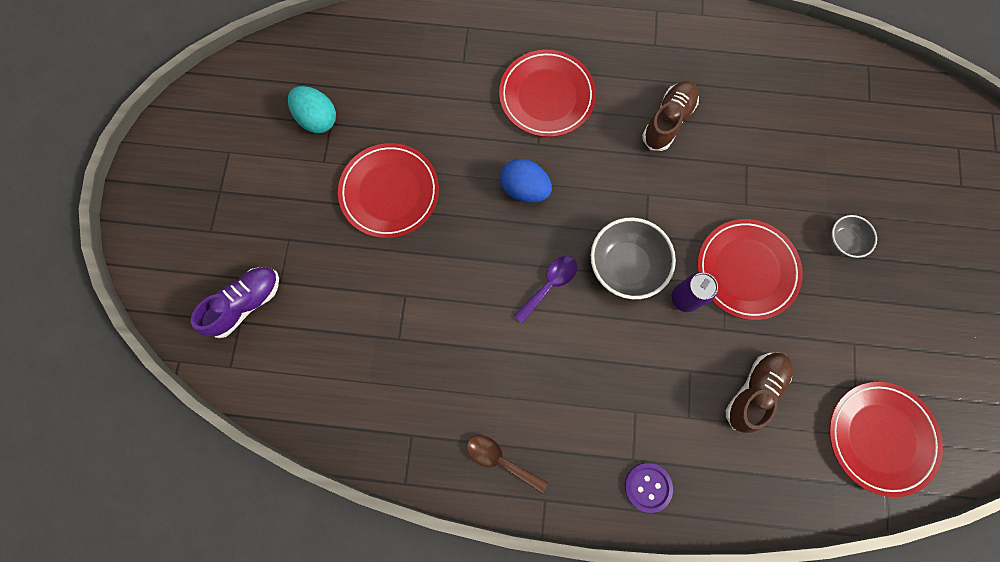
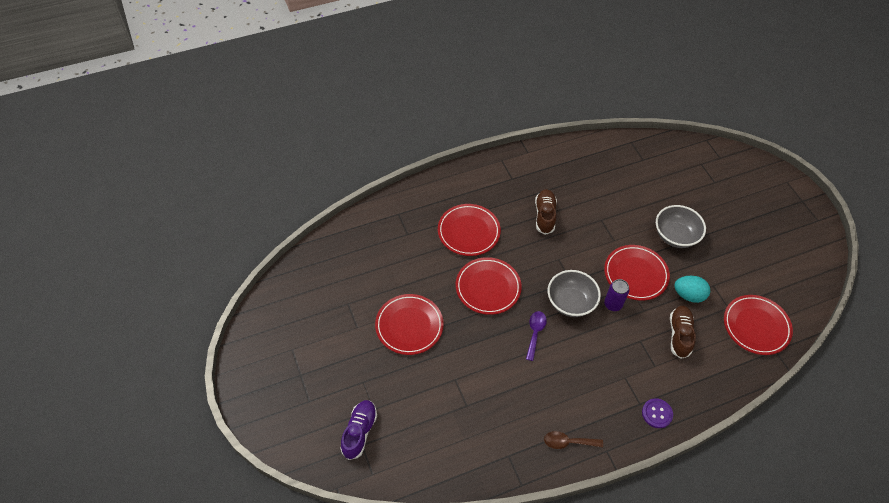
camera: 30 degrees left, 20 degrees down
turquoise egg [288,86,336,133] -> turquoise egg moved to [674,276,710,303]
blue egg [500,159,552,203] -> red plate [456,257,522,315]
grey bowl [831,215,877,258] -> grey bowl [656,205,706,248], size x1.84

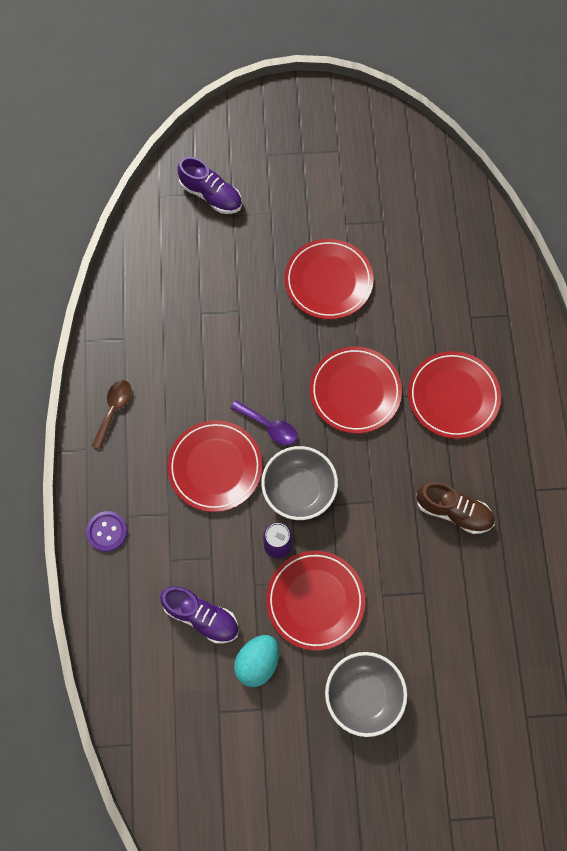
camera: 110 degrees right, 15 degrees up
brown shoe [670,306,696,359] -> purple shoe [160,586,239,644]
red plate [724,295,793,355] -> red plate moved to [167,420,262,512]

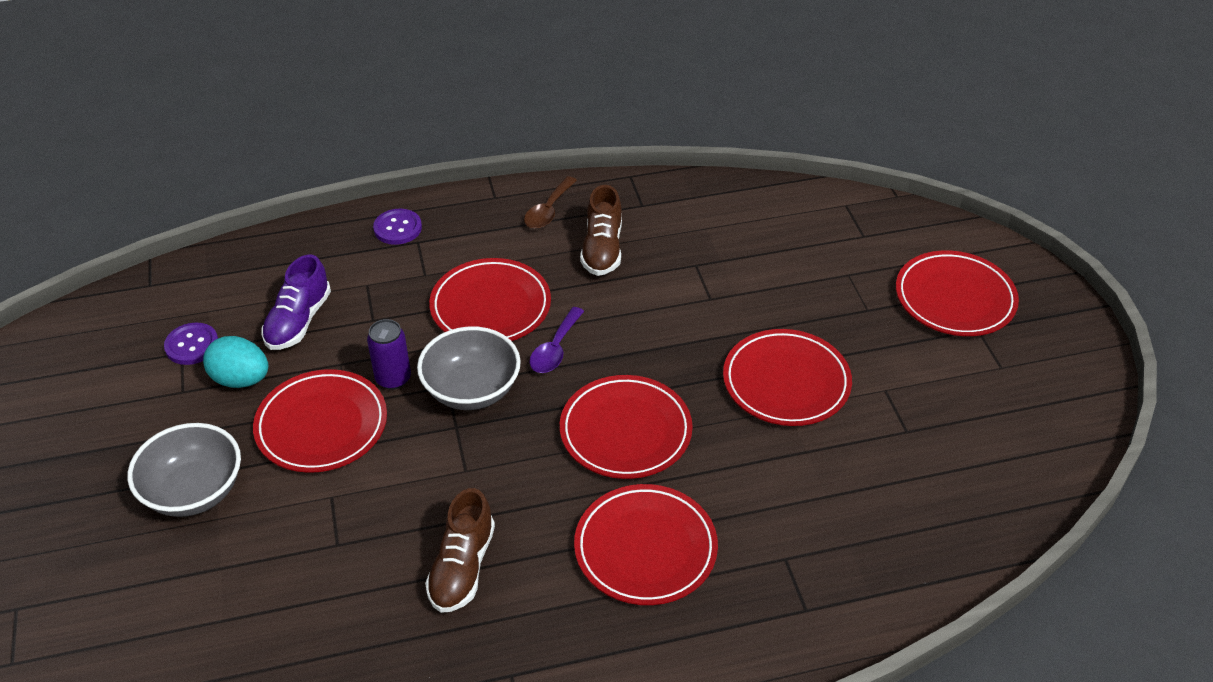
camera: 80 degrees right, 25 degrees down
brown spoon [92,380,131,449] -> brown spoon turned 105 degrees clockwise [524,176,577,229]
purple shoe [178,157,242,214] -> none
none -> purple button [164,323,218,365]
none -> brown shoe [580,185,622,276]
none -> red plate [896,250,1019,336]

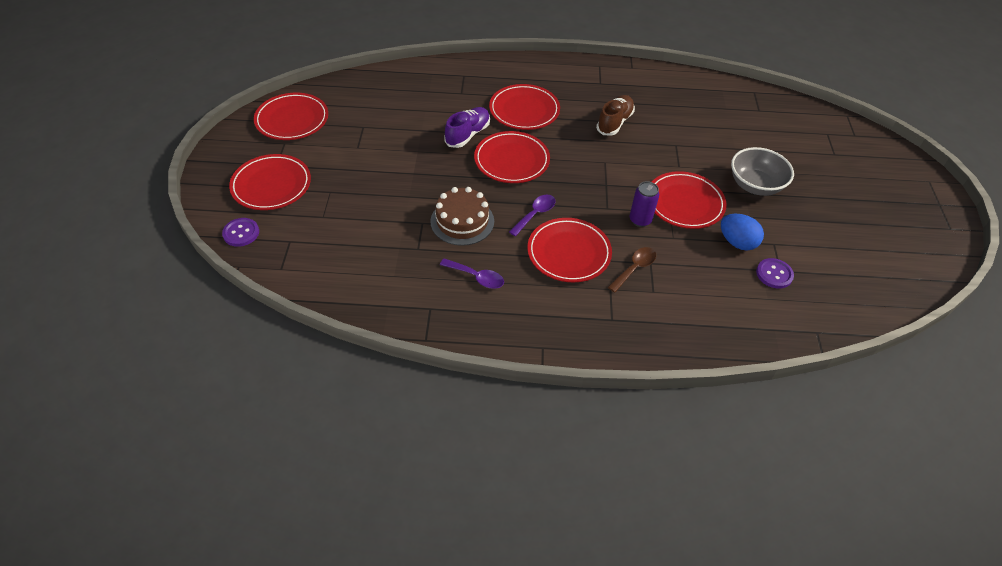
camera: 165 degrees left, 5 degrees up
turquoise egg [203,336,269,388] -> blue egg [721,214,764,251]
purple shoe [261,254,331,350] -> purple shoe moved to [444,107,490,148]
purple button [373,209,422,245] -> purple button moved to [222,218,259,247]
grey bowl [417,326,521,410] -> none
brown spoon [524,176,577,229] -> brown spoon moved to [608,247,656,292]
brown shoe [580,185,622,276] -> purple spoon [440,258,504,289]
red plate [723,329,852,426] -> red plate moved to [254,93,328,140]
none -> brown cake [430,187,494,246]

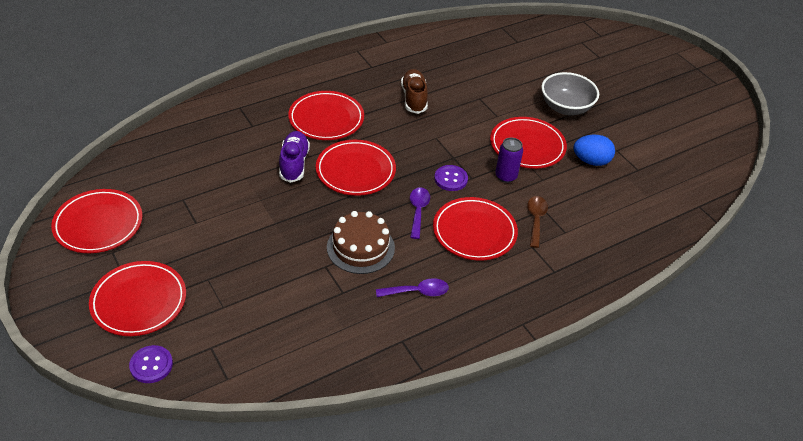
camera: 35 degrees left, 5 degrees down
purple button [756,258,794,289] -> purple button moved to [434,165,468,191]

